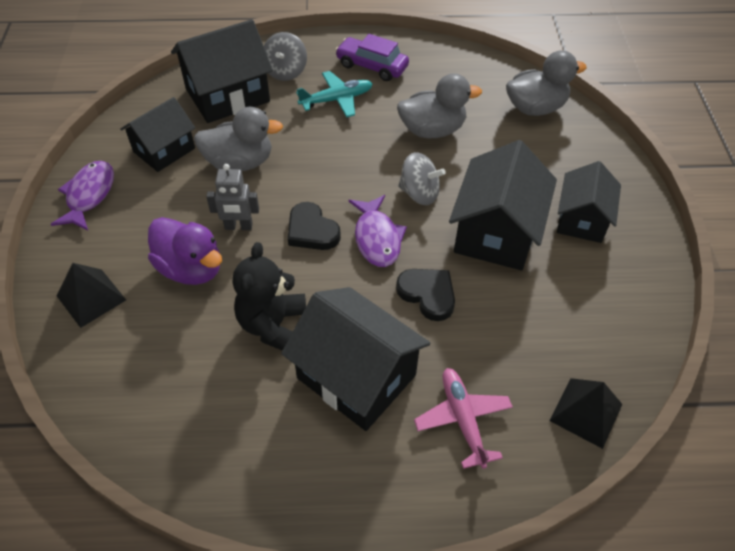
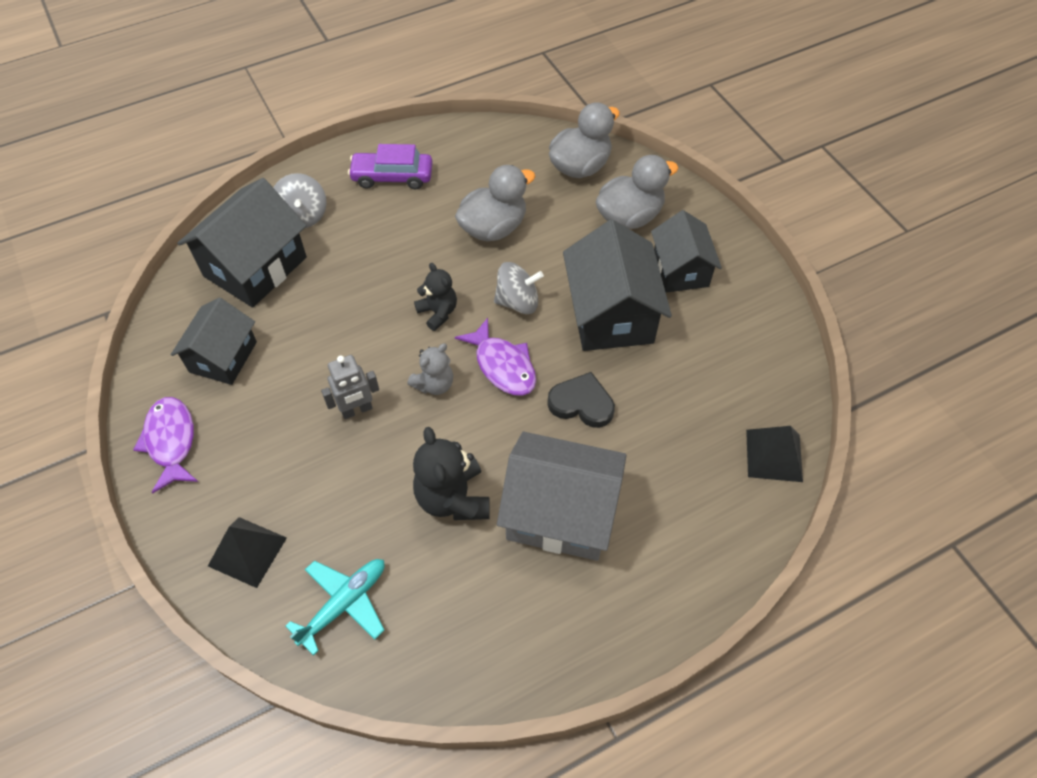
camera: 25 degrees left, 5 degrees up
purple duck [148,217,222,285] -> none
grey duck [194,107,283,171] -> grey duck moved to [596,155,678,229]
black house [281,287,431,431] -> grey house [497,432,627,561]
black heart [288,202,341,250] -> grey teddy bear [407,343,453,395]
turquoise plane [296,71,373,117] -> turquoise plane moved to [285,559,385,656]
pink plane [414,368,513,469] -> none
none -> black teddy bear [414,263,457,331]

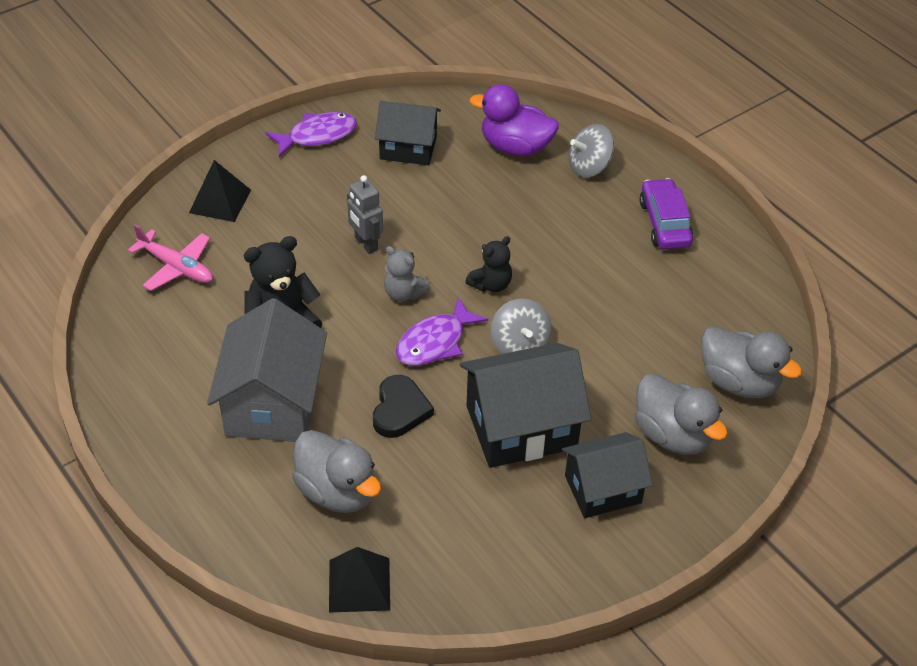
camera: 80 degrees right, 10 degrees down
black house [177,178,307,308] -> purple duck [469,84,559,156]
turquoise plane [285,559,385,656] -> pink plane [128,225,213,291]
grey duck [455,165,535,241] -> grey duck moved to [292,430,381,513]

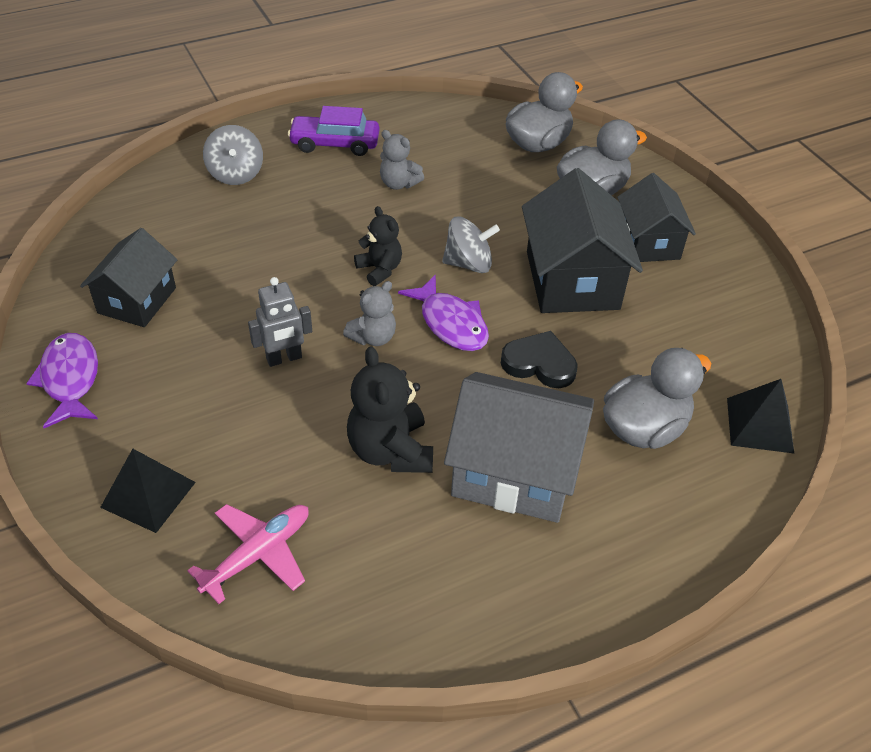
camera: 80 degrees left, 0 degrees up
purple duck [469,84,559,156] -> none
none -> grey teddy bear [380,130,424,190]

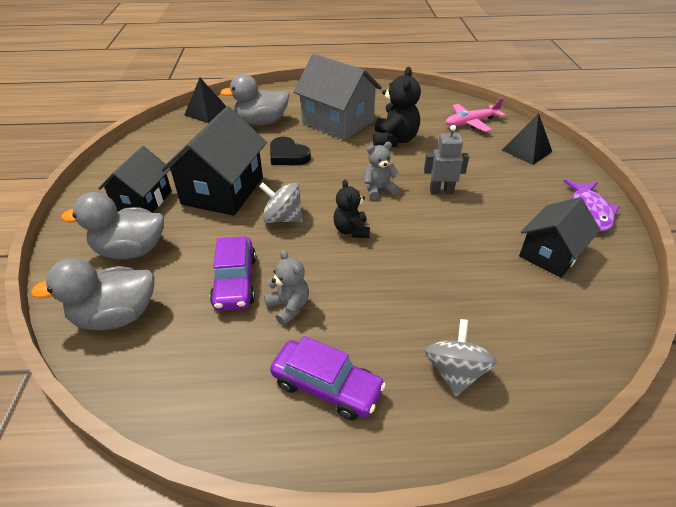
camera: 155 degrees left, 5 degrees down
purple fish [398,274,489,351] -> none
none -> purple car [210,236,256,311]

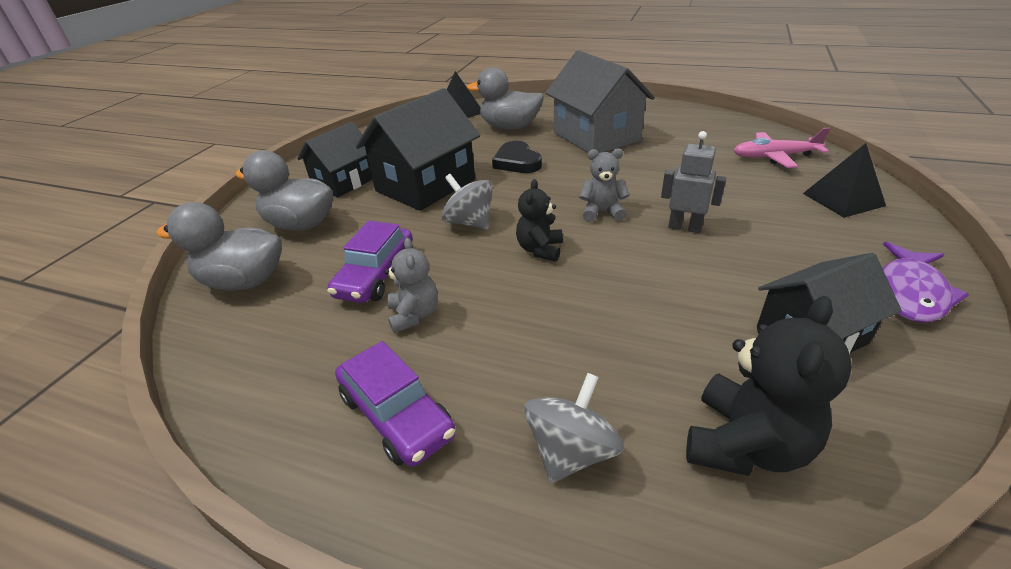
camera: 25 degrees right, 5 degrees down
black teddy bear [373,67,421,147] -> black teddy bear moved to [686,296,852,476]

